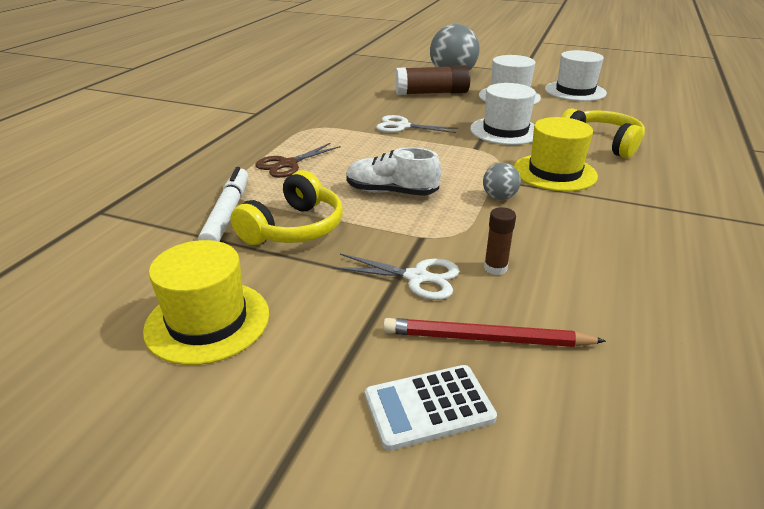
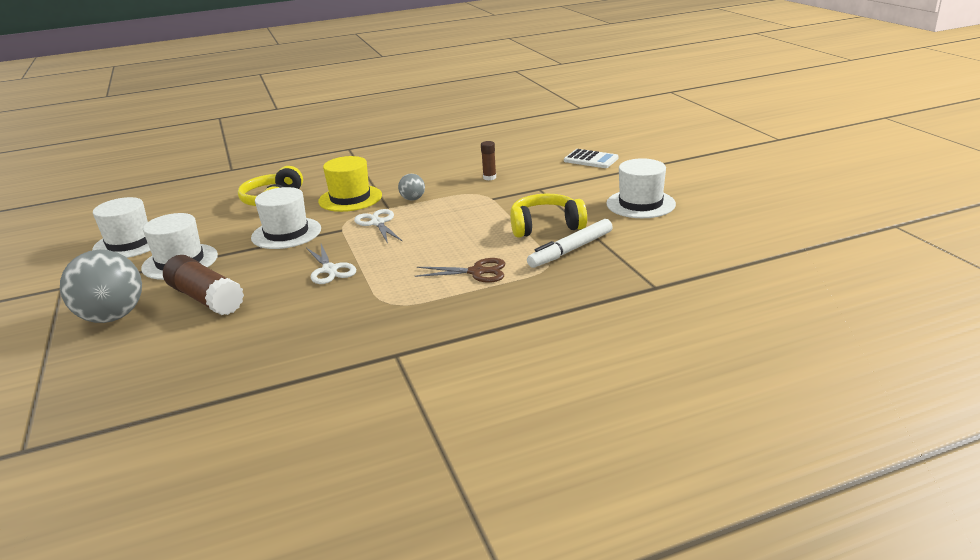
camera: 130 degrees left, 5 degrees down
yellow hat [143,240,269,365] -> white hat [606,158,676,218]
white scissors [332,254,460,300] -> white scissors moved to [354,209,402,244]
white shoe [346,147,441,196] -> none
red pencil [383,318,606,347] -> none

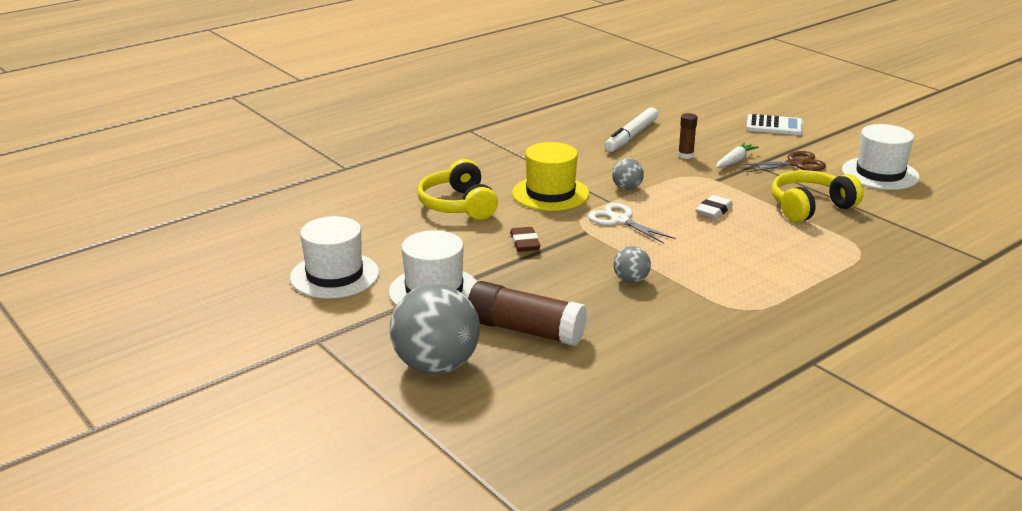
camera: 20 degrees left, 0 degrees up
white hat [251,187,321,249] -> brown eraser [510,227,540,252]
white scissors [306,244,356,284] -> grey ball [614,246,651,283]
brown scissors [415,258,505,283] -> brown scissors moved to [740,151,826,173]
white marker [527,219,613,268] -> white marker moved to [604,107,658,152]
none -> white eraser [696,195,733,219]
none -> white carrot [716,142,759,168]

